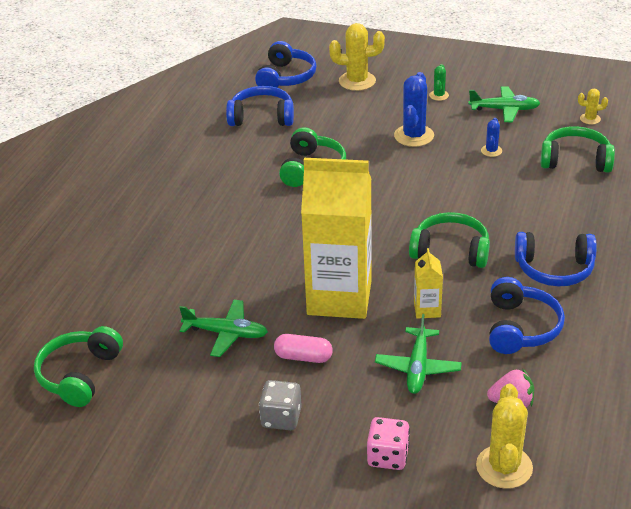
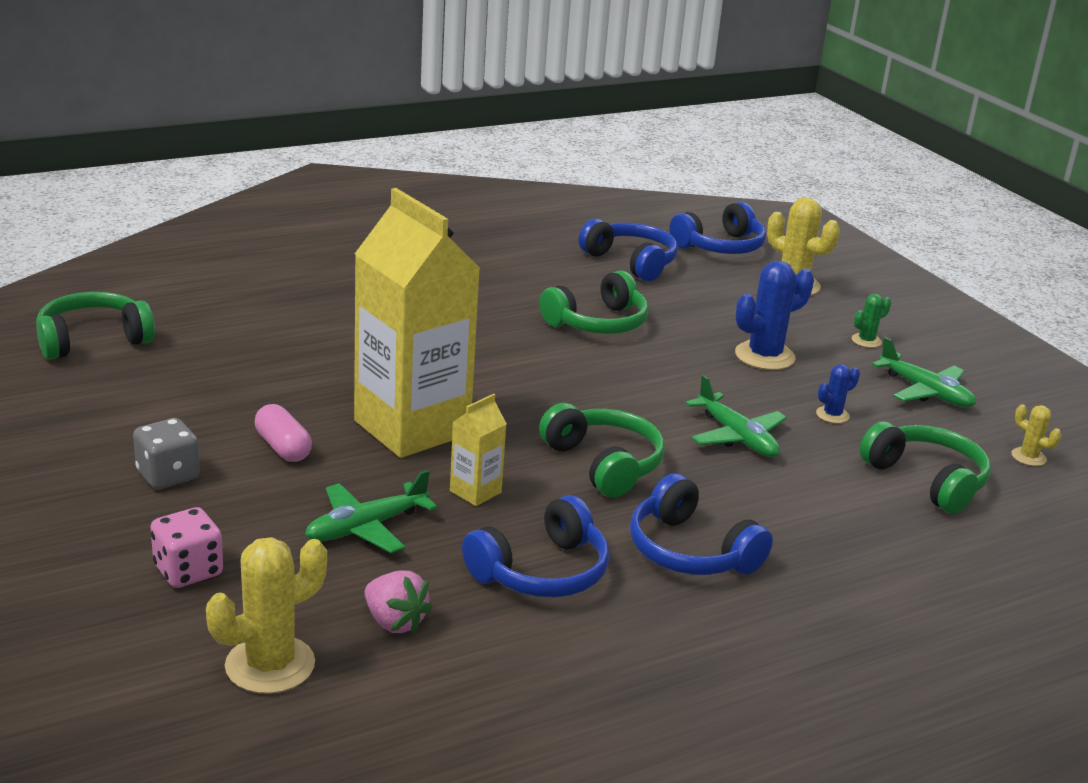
camera: 40 degrees right, 10 degrees down
green plane [179,300,268,357] -> green plane moved to [685,375,787,457]

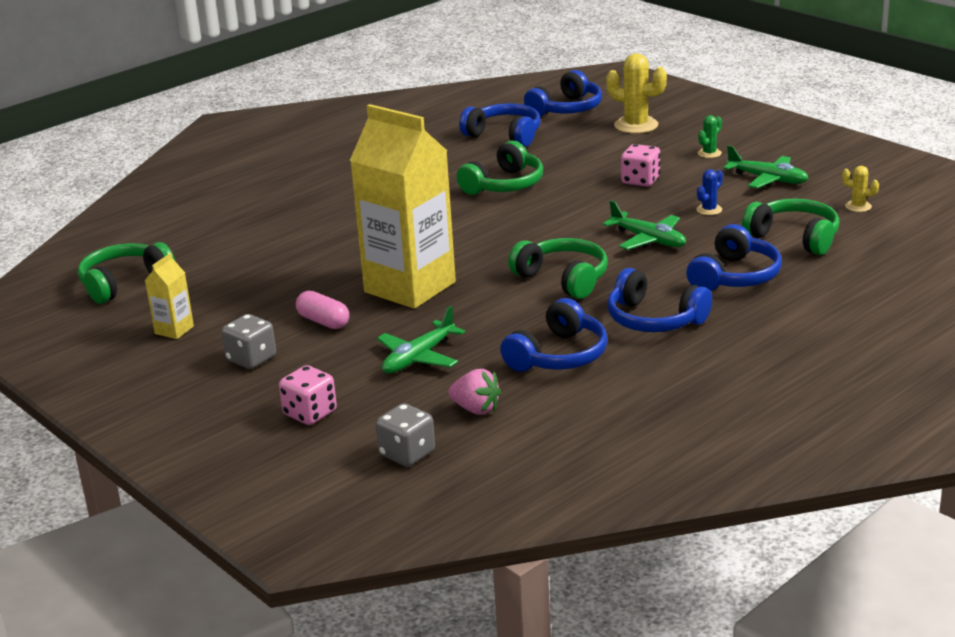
camera: 10 degrees left, 0 degrees up
yellow cactus [206,537,327,694] -> grey dice [375,403,435,467]
yellow carton [450,394,507,506] -> yellow carton moved to [145,253,194,339]
blue cactus [735,261,814,370] -> pink dice [621,144,661,187]
none -> blue headphones [686,224,782,291]

